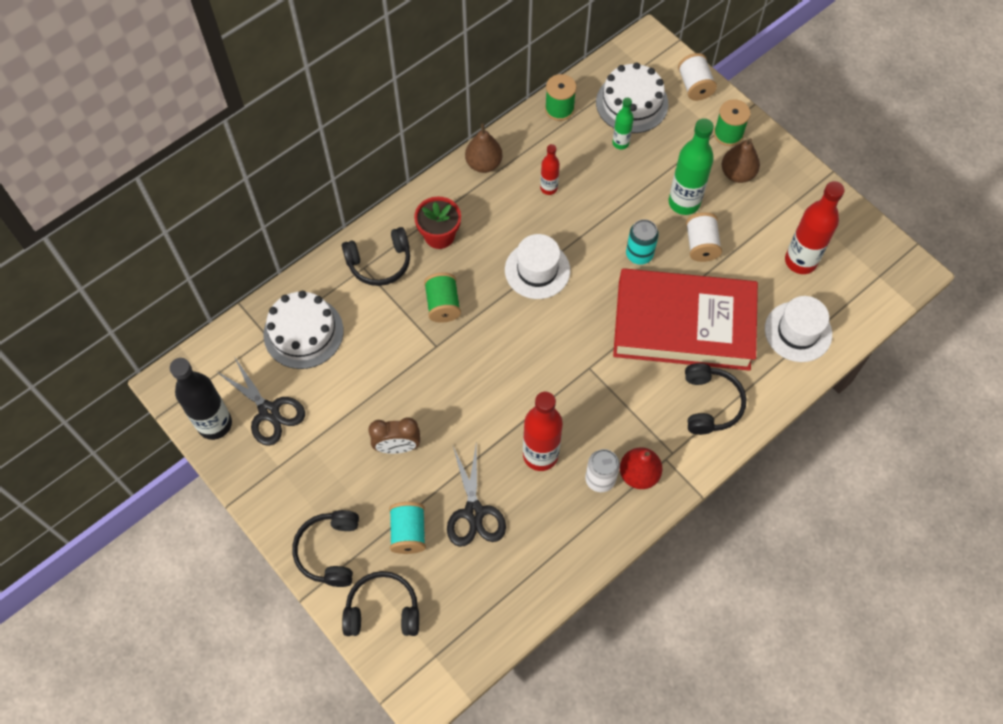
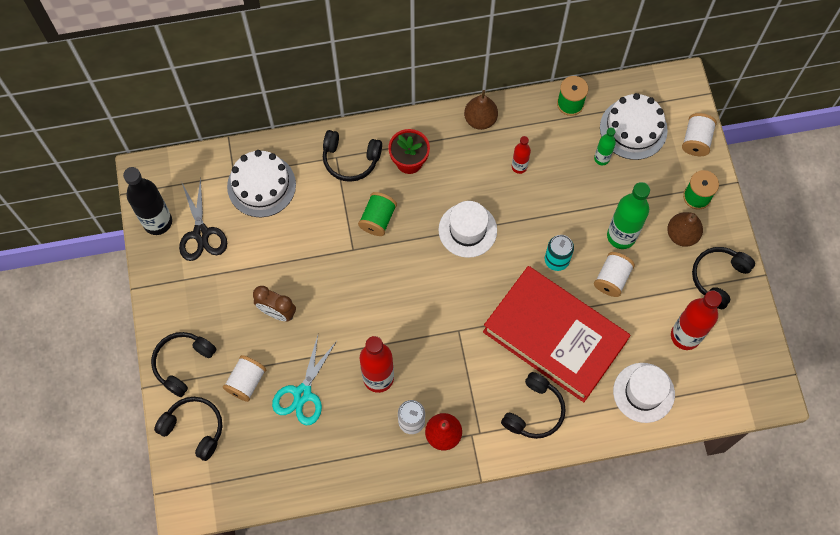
camera: 30 degrees right, 5 degrees up
turquoise spool [389,502,426,554] -> white spool [223,355,266,402]
black scissors [447,446,506,547] -> turquoise scissors [272,335,337,425]
none -> black headphones [692,247,755,309]

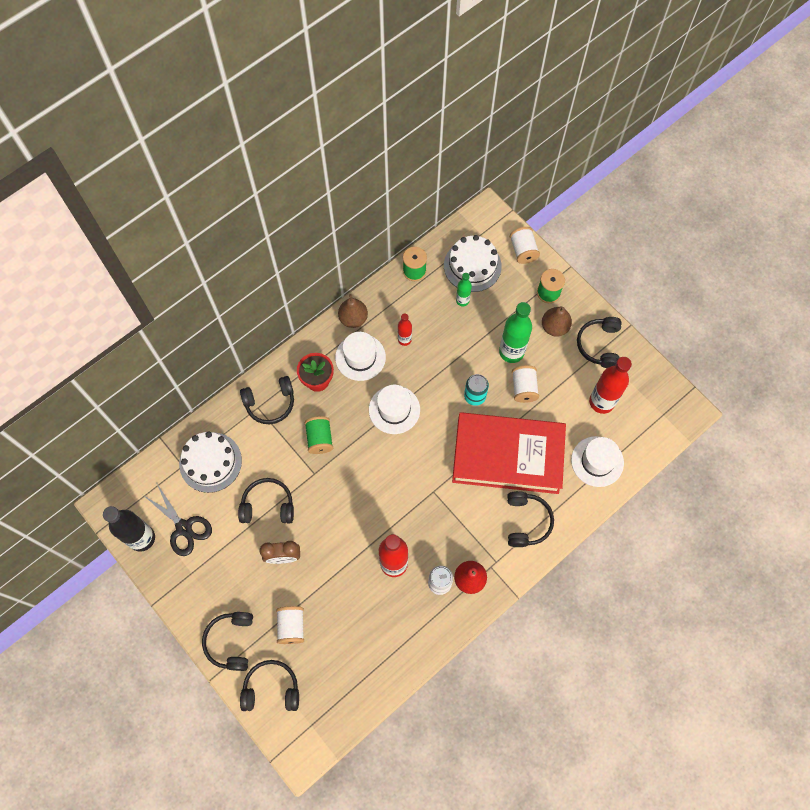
camera: 30 degrees left, 0 degrees up
turquoise scissors [272,335,337,425] -> none
none -> black headphones [238,478,294,524]
none -> white hat [335,332,386,381]

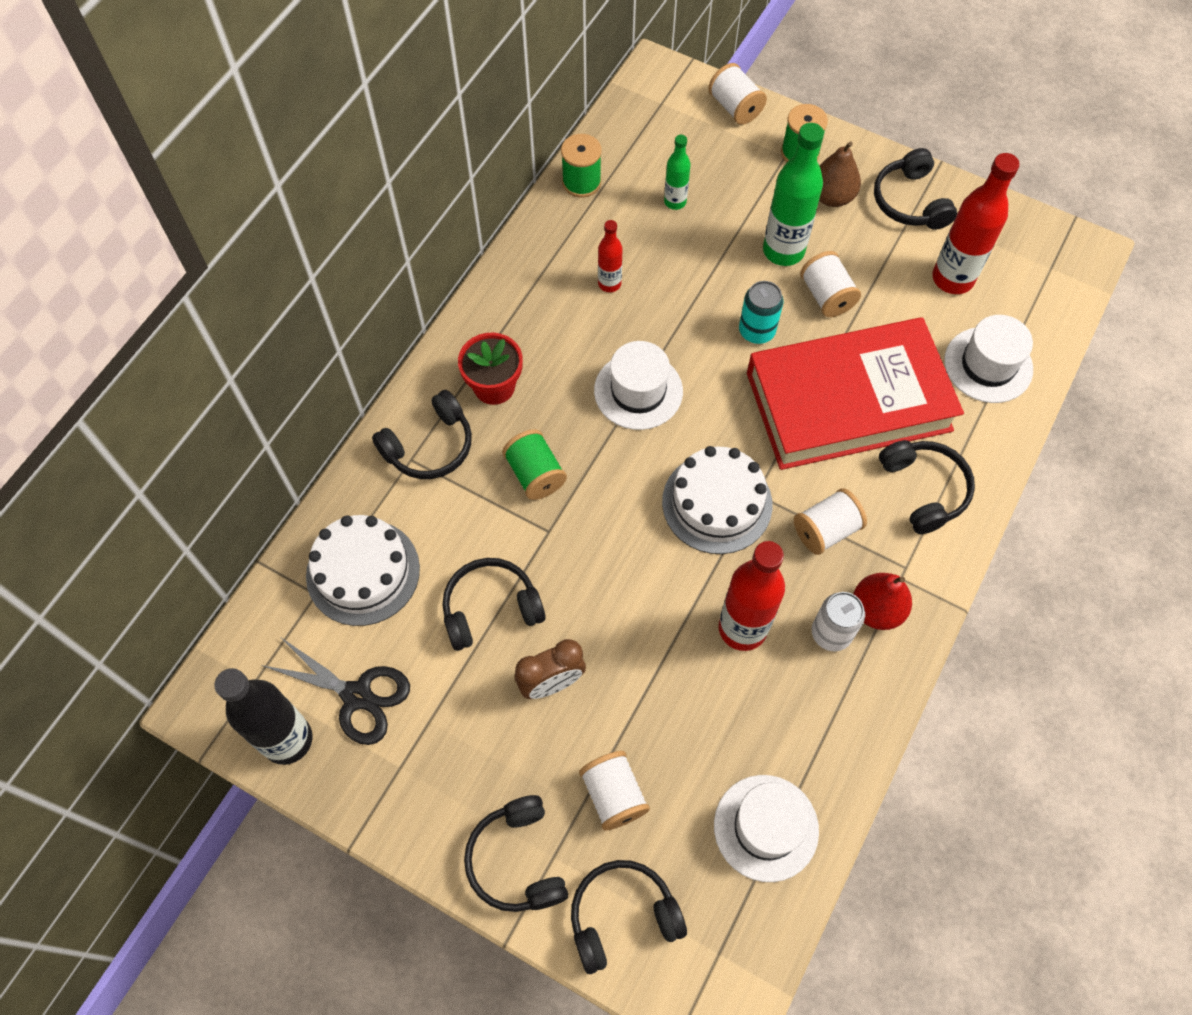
camera: 20 degrees left, 5 degrees down
white hat [335,332,386,381] -> white hat moved to [714,775,819,882]
brown pear [338,294,368,328] -> none
white cake [444,235,502,292] -> white cake moved to [662,446,772,554]
none -> white spool [794,488,867,555]

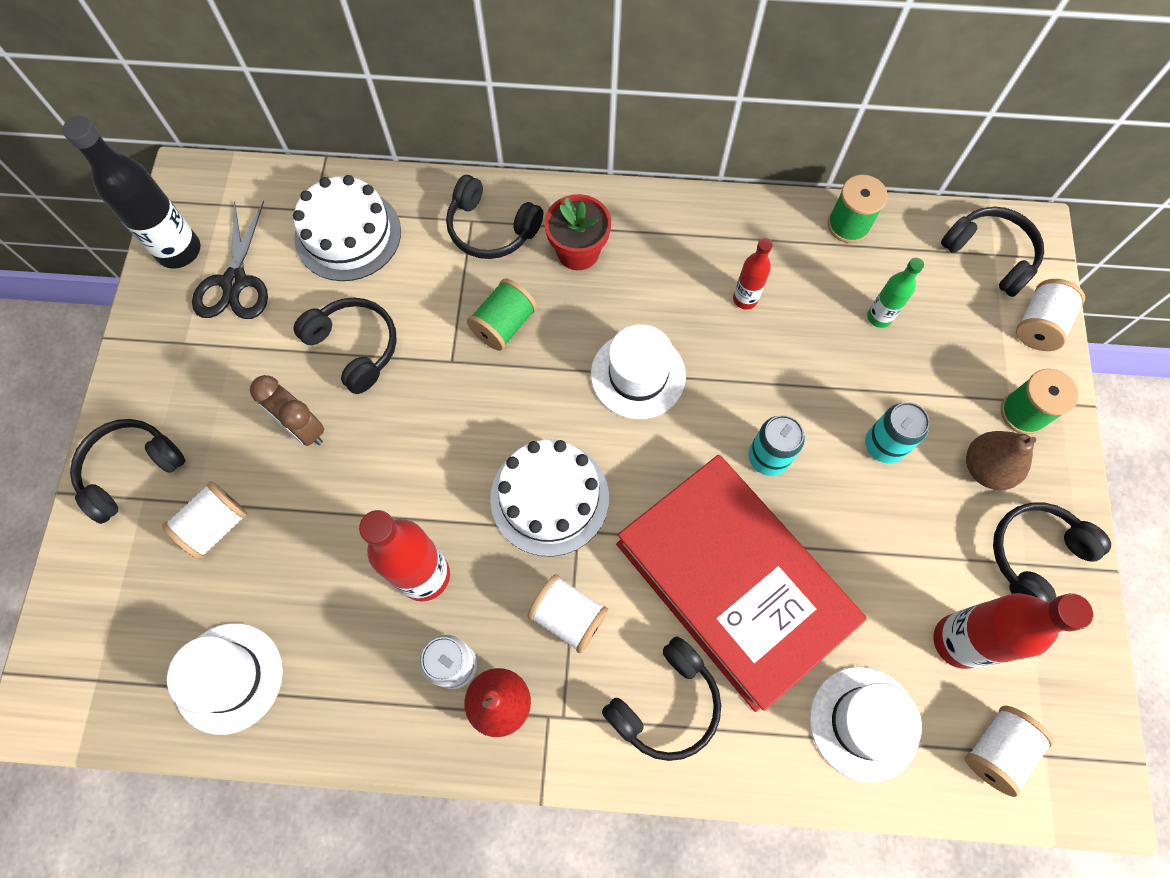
camera: 65 degrees right, 5 degrees up
black headphones [571,860,687,974] -> black headphones moved to [941,207,1044,297]
green bottle [763,123,824,266] -> turquoise can [865,402,930,463]
white spool [800,251,861,317] -> white spool moved to [965,706,1054,797]

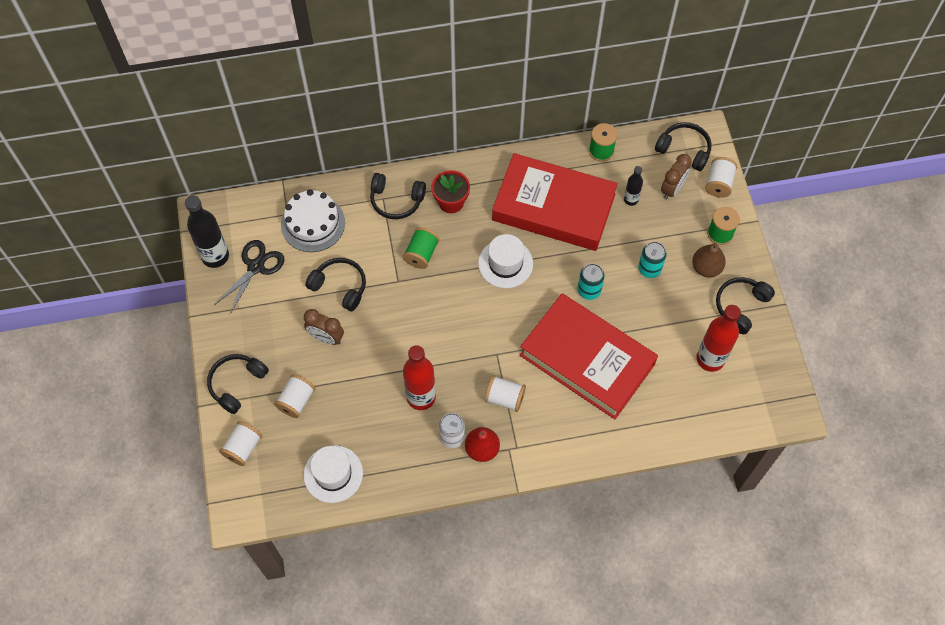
camera: 15 degrees left, 5 degrees down
black scissors [192,201,268,319] -> black scissors turned 135 degrees counterclockwise [214,240,285,314]
white cake [490,440,609,556] -> none
black headphones [602,637,721,761] -> none
red bottle [733,238,773,310] -> red book [492,153,618,251]
white hat [810,667,922,783] -> none
green bottle [867,258,924,328] -> black bottle [624,166,643,206]
white spool [965,706,1054,797] -> white spool moved to [219,421,262,466]
none -> brown clock [661,154,692,200]

